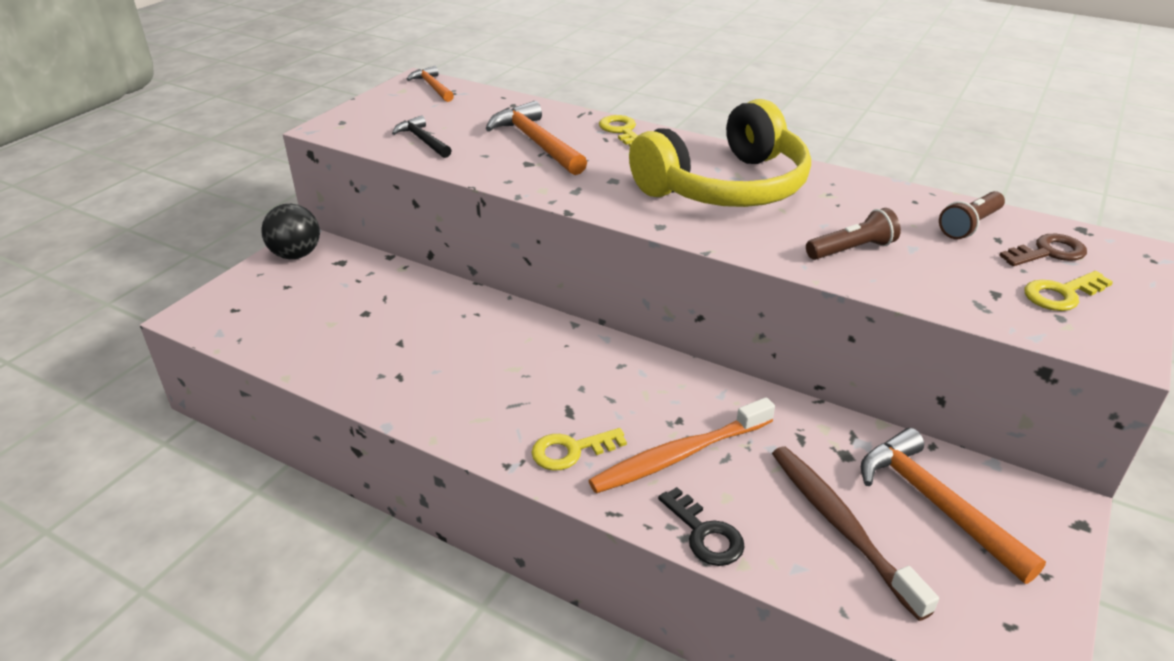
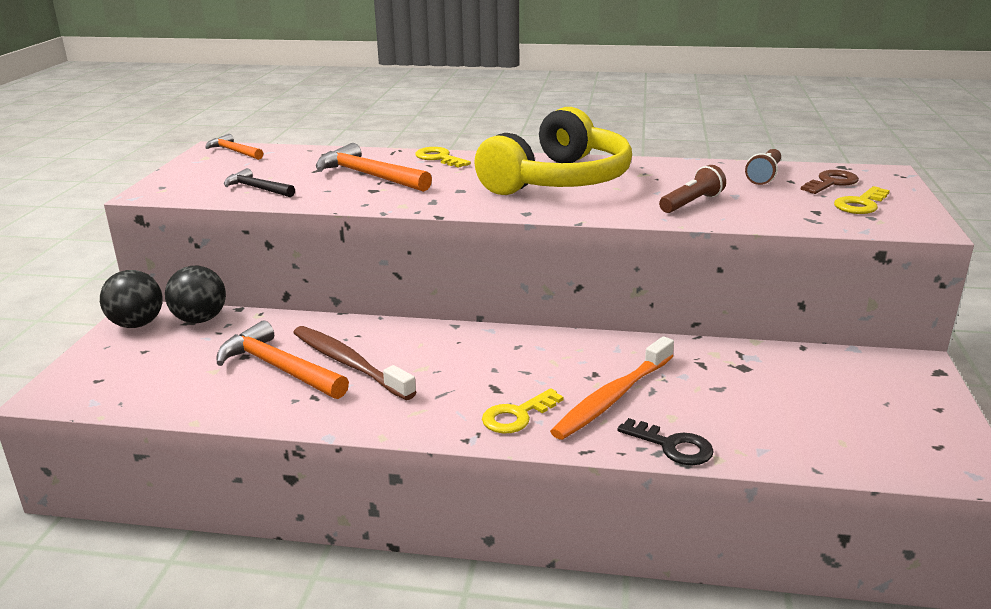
camera: 20 degrees left, 10 degrees down
brown toothbrush [772,447,939,621] -> brown toothbrush moved to [293,326,416,400]
orange hammer [861,428,1046,584] -> orange hammer moved to [216,320,349,399]
none -> black ball [165,266,226,323]

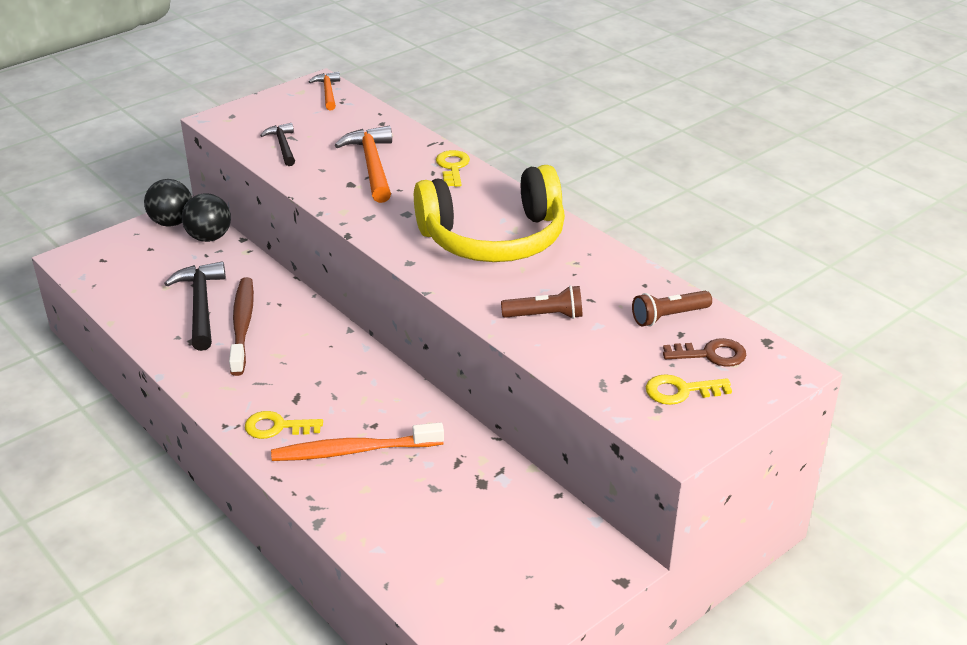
camera: 40 degrees right, 10 degrees up
orange hammer [216,320,349,399] -> black hammer [164,261,226,351]
black key [617,418,714,465] -> none

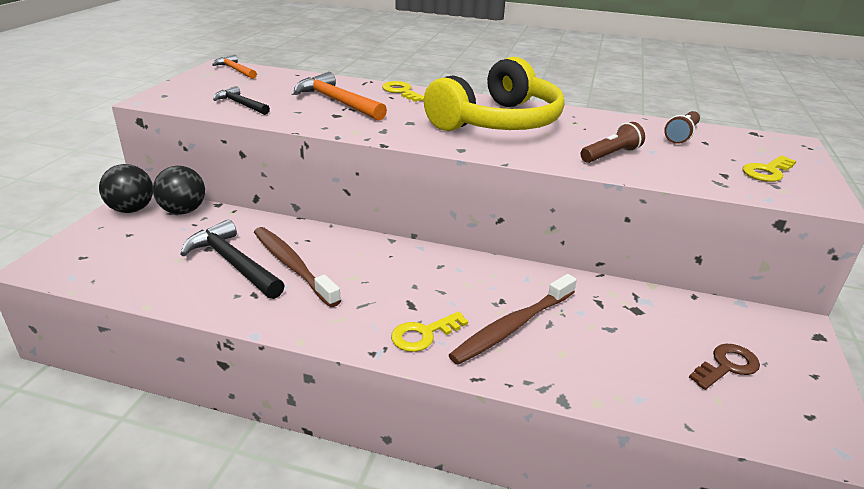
camera: 35 degrees left, 5 degrees down
orange toothbrush [271,422,444,461] -> brown toothbrush [449,274,577,365]
brown key [663,338,746,367] -> brown key moved to [689,344,760,390]

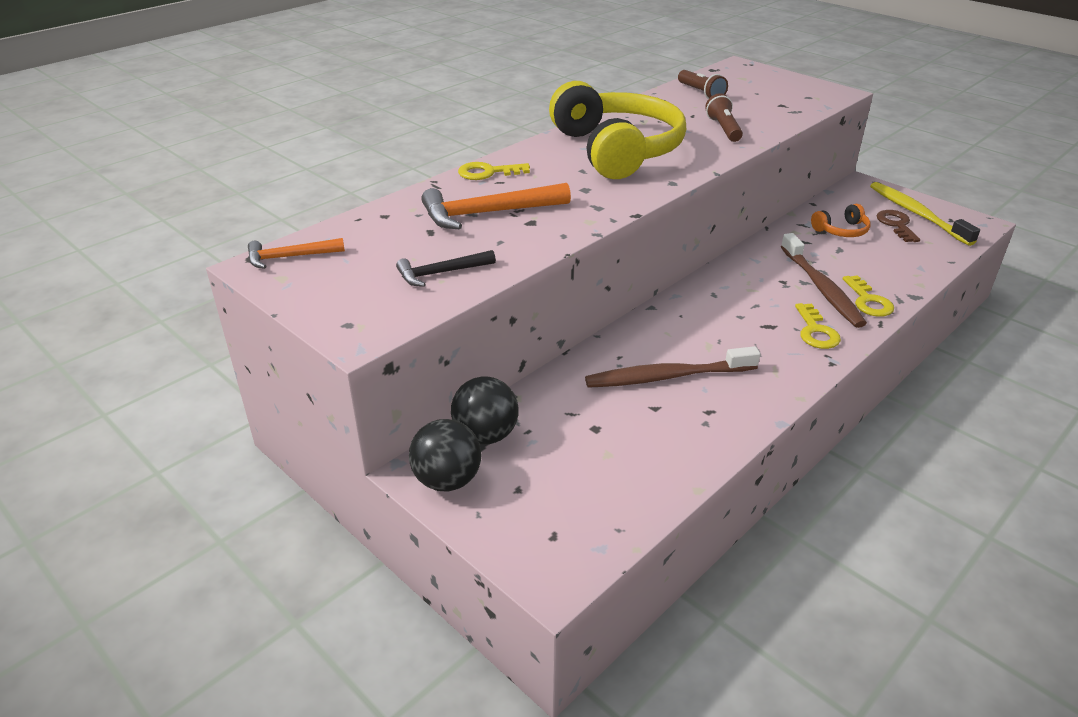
camera: 60 degrees left, 5 degrees up
black hammer [180,219,285,299] -> none
yellow key [742,155,796,182] -> yellow key moved to [843,275,894,317]
none -> orange headphones [811,204,871,237]
none -> yellow toothbrush [870,182,980,246]

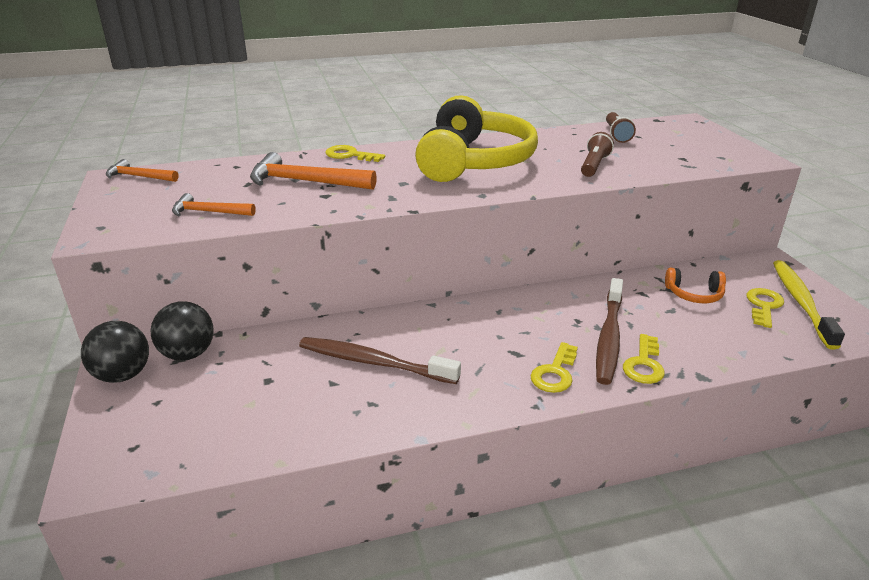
camera: 30 degrees right, 5 degrees down
black hammer [396,250,496,287] -> orange hammer [172,193,256,217]
brown key [876,210,920,242] -> yellow key [747,288,784,328]

